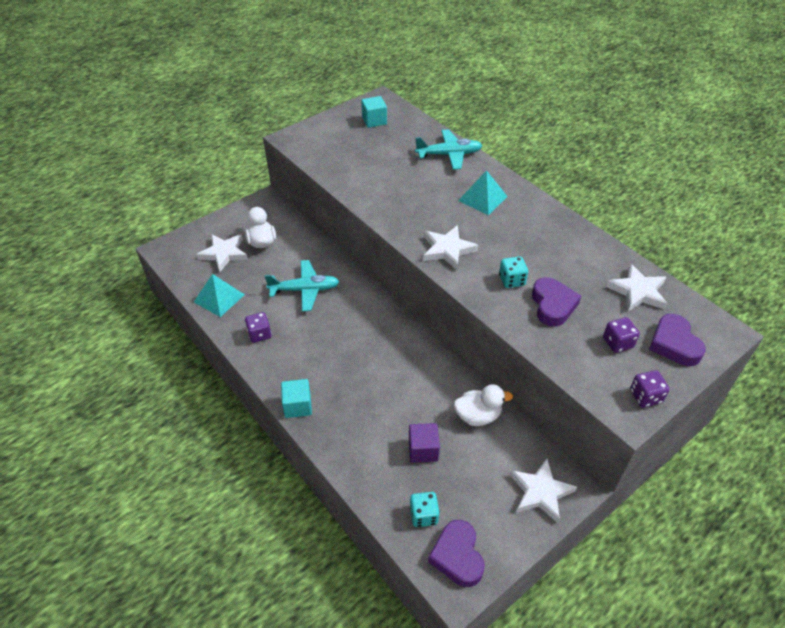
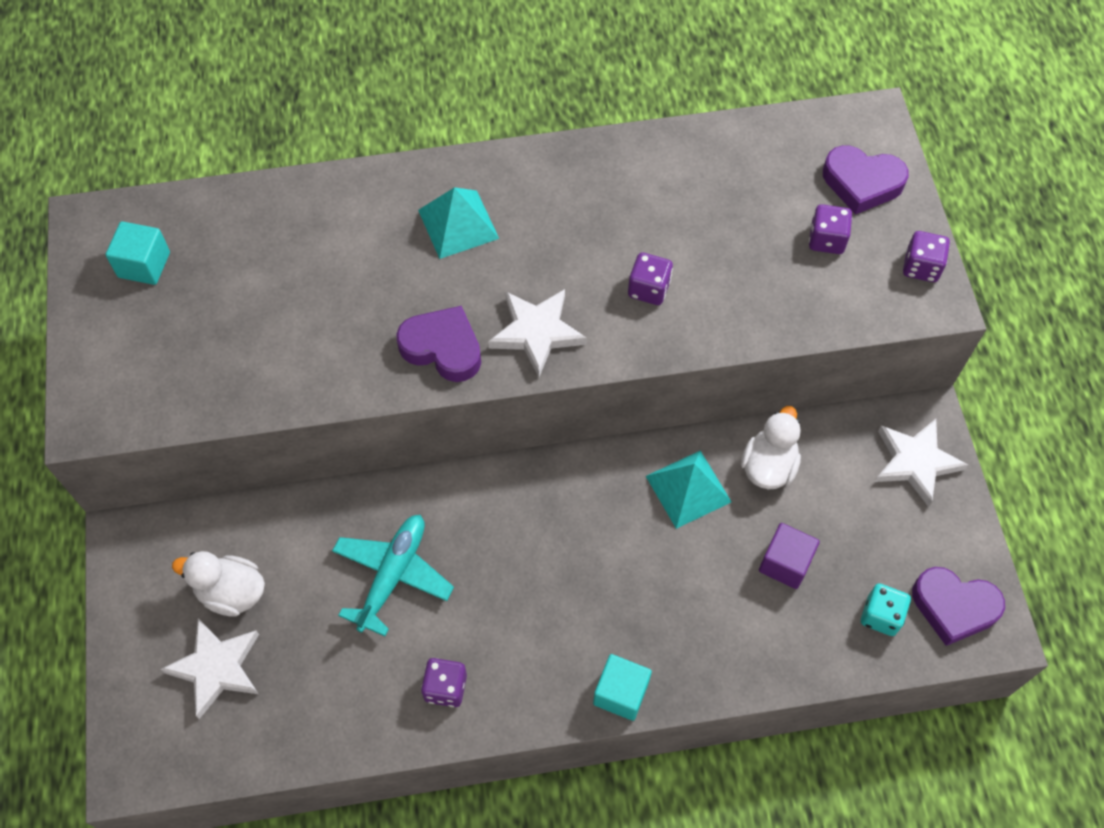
camera: 60 degrees left, 15 degrees up
turquoise pyramid [194,274,245,317] -> turquoise pyramid moved to [646,450,731,529]
turquoise plane [415,129,483,170] -> none
turquoise dice [499,256,528,288] -> purple dice [628,252,673,305]
purple heart [532,277,581,327] -> purple heart moved to [396,306,481,382]
white star [606,263,668,312] -> none

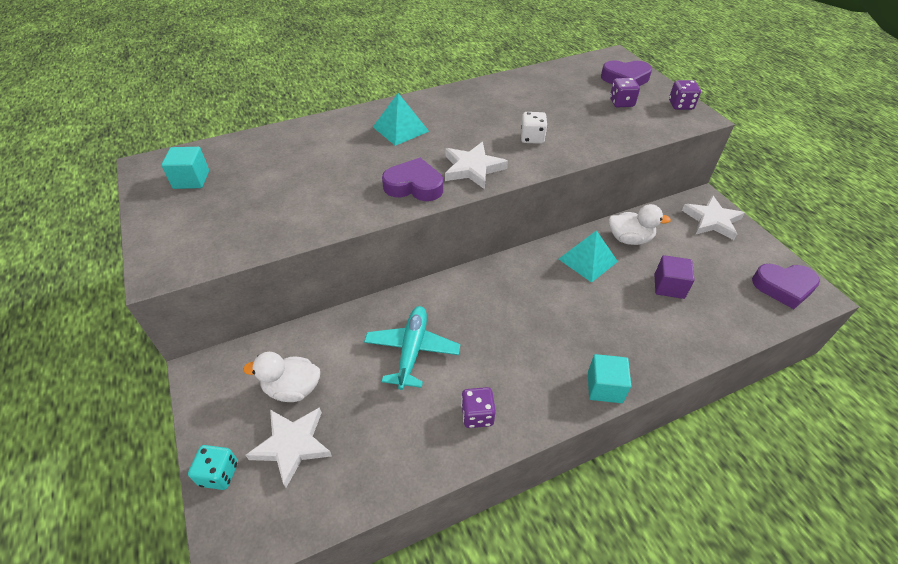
camera: 15 degrees left, 15 degrees down
purple dice [628,252,673,305] -> white dice [521,112,547,144]
white duck [741,406,801,489] -> white duck turned 90 degrees clockwise [609,204,671,245]
turquoise dice [861,584,911,636] -> turquoise dice moved to [188,445,238,490]

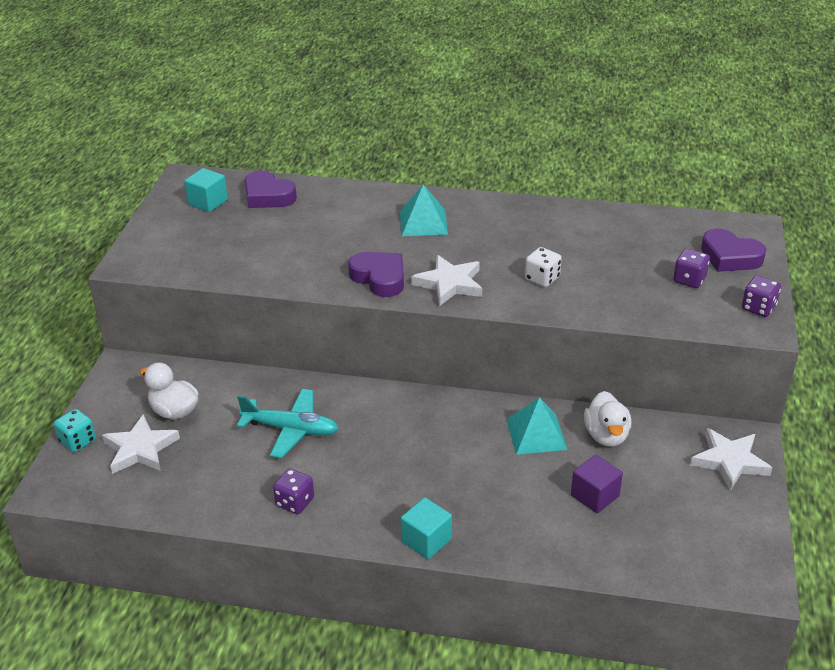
camera: 35 degrees right, 10 degrees down
turquoise plane [364,306,460,390] -> turquoise plane turned 60 degrees clockwise [237,389,339,458]
white duck [609,204,671,245] -> white duck turned 45 degrees clockwise [584,391,631,447]
purple heart [752,264,820,309] -> purple heart moved to [245,170,297,208]

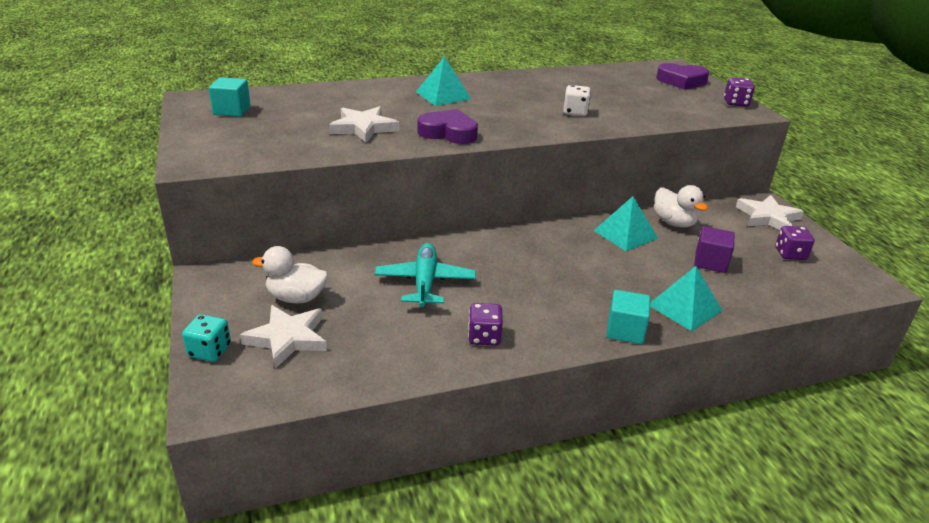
camera: 30 degrees left, 5 degrees down
turquoise plane [237,389,339,458] -> turquoise plane turned 75 degrees counterclockwise [374,243,476,307]
purple heart [245,170,297,208] -> none
white star [411,255,482,306] -> white star moved to [329,106,399,143]
purple dice [673,249,710,288] -> purple dice moved to [775,226,815,260]
none -> turquoise pyramid [650,266,722,331]

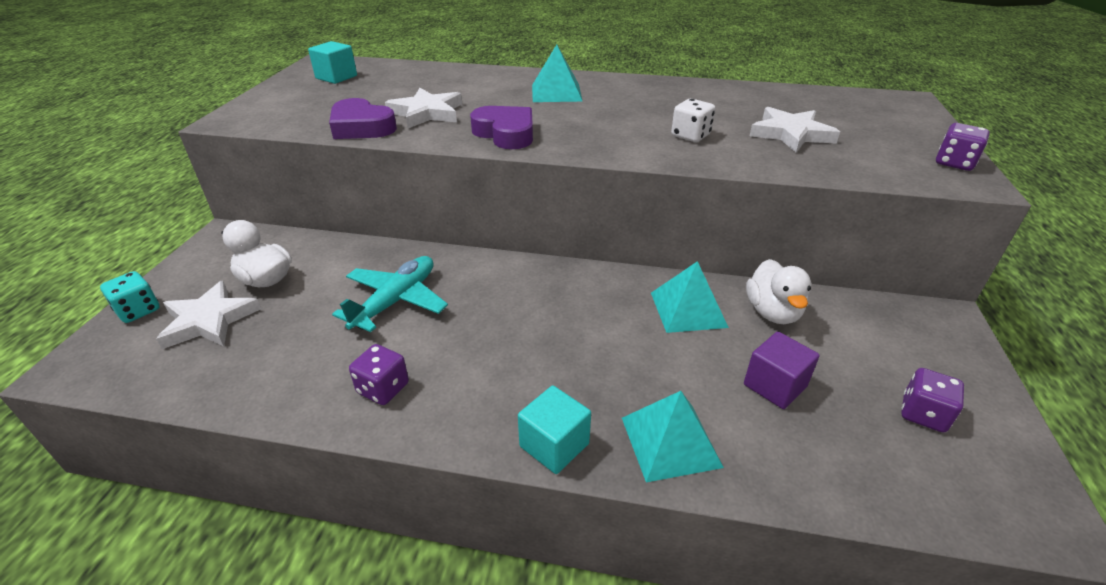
camera: 30 degrees right, 5 degrees up
purple heart [656,63,709,90] -> purple heart moved to [329,98,397,139]
white star [736,195,804,230] -> white star moved to [750,107,840,153]

